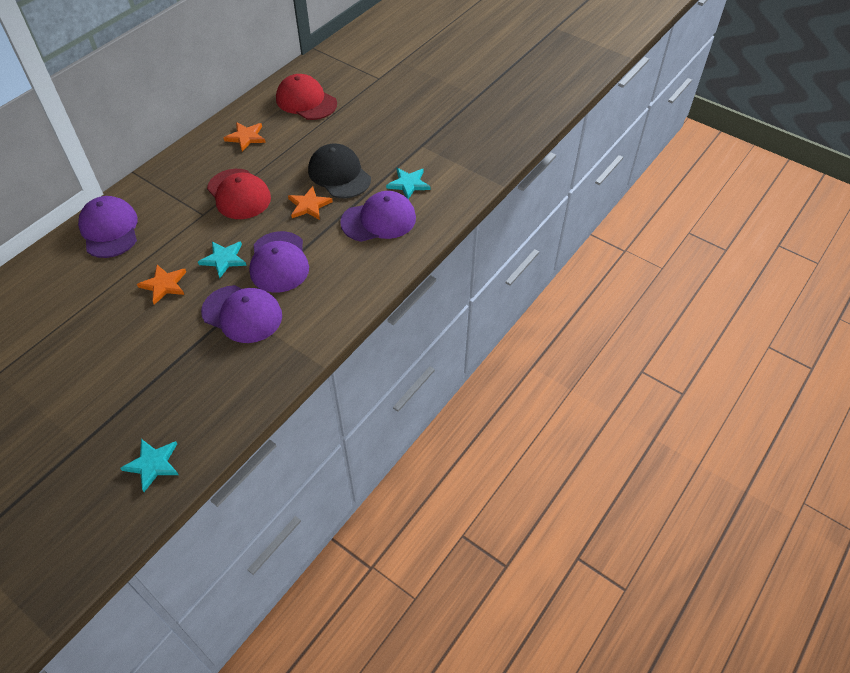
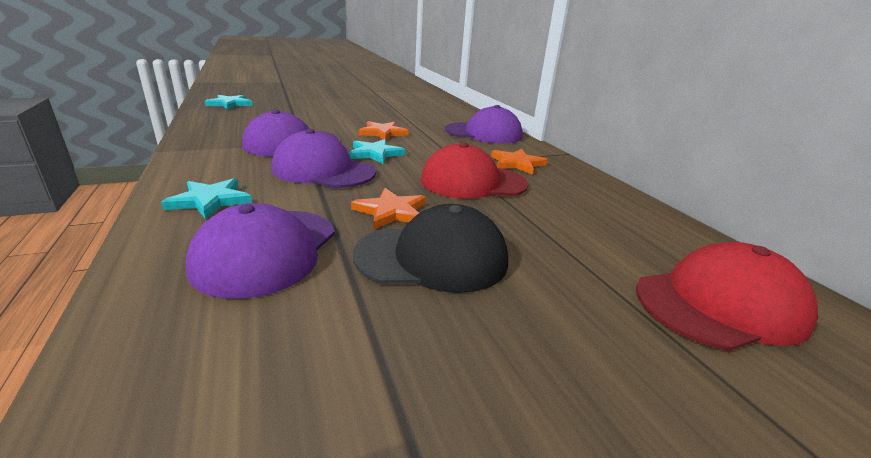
camera: 120 degrees right, 25 degrees down
orange star [224,122,266,152] -> orange star moved to [491,149,548,175]
turquoise star [386,168,431,199] -> turquoise star moved to [161,178,252,219]

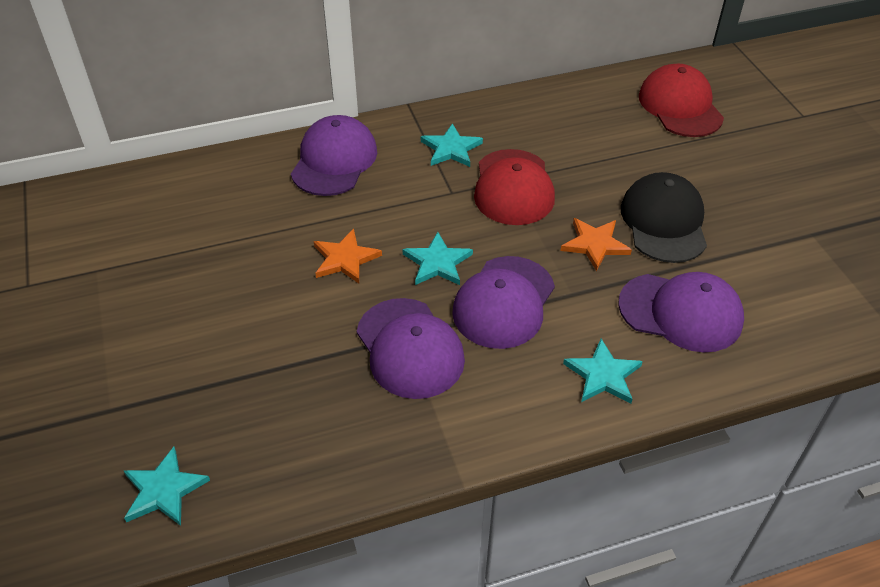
camera: 85 degrees left, 20 degrees up
orange star [491,149,548,175] -> turquoise star [421,123,483,167]

